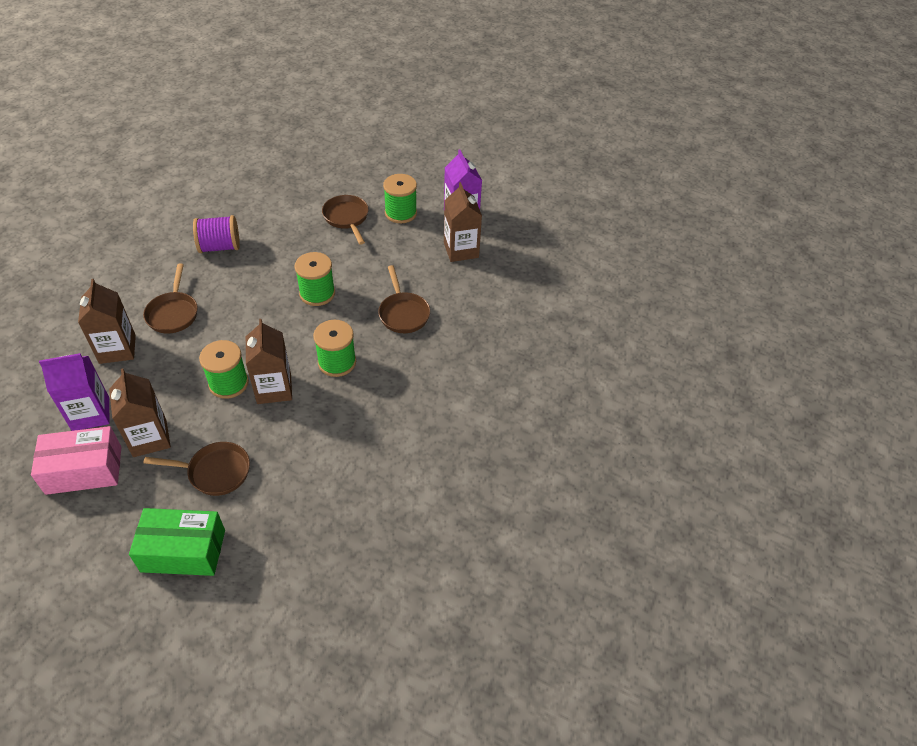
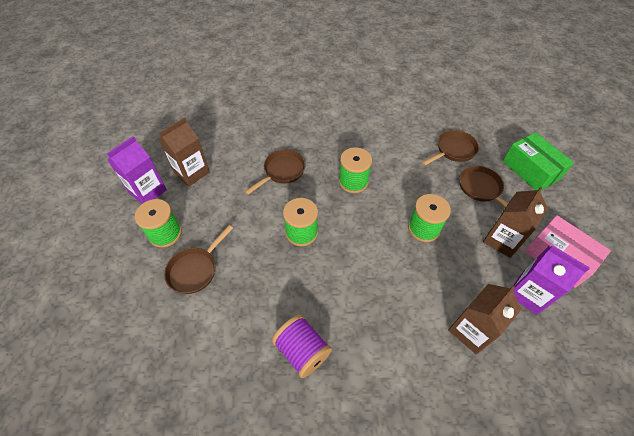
camera: 120 degrees left, 5 degrees up
brown pan [143,264,198,334] -> brown pan moved to [422,130,479,166]
brown carton [246,319,292,404] -> none

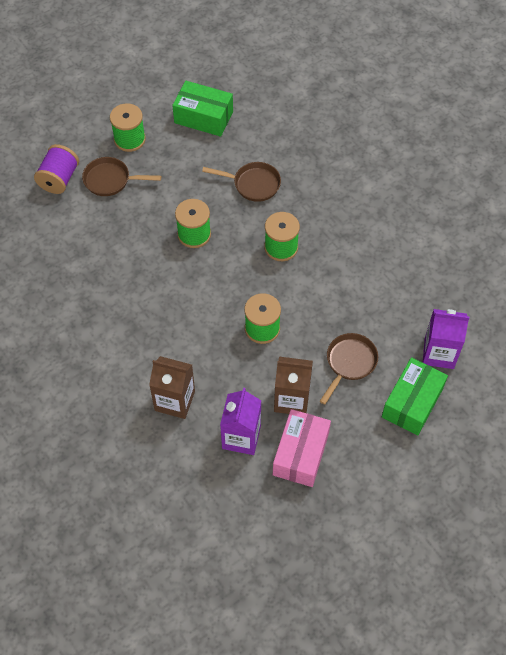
camera: 60 degrees right, 5 degrees up
purple carton [107,136,167,204] -> purple carton moved to [423,309,470,369]
brown carton [158,117,210,186] -> green box [172,81,233,137]
purple spool [272,314,332,378] -> purple spool moved to [34,144,79,194]
brown pan [422,130,479,166] -> none

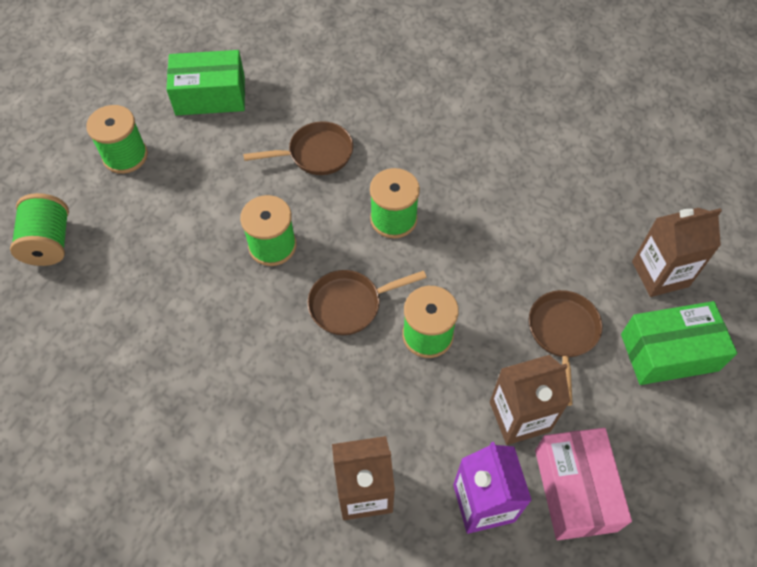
camera: 25 degrees left, 0 degrees up
purple spool [34,144,79,194] -> green spool [10,193,69,266]
brown pan [82,157,161,196] -> brown pan moved to [308,270,427,335]
green box [382,357,448,436] -> green box turned 75 degrees clockwise [621,301,737,385]
purple carton [423,309,470,369] -> brown carton [632,208,722,297]

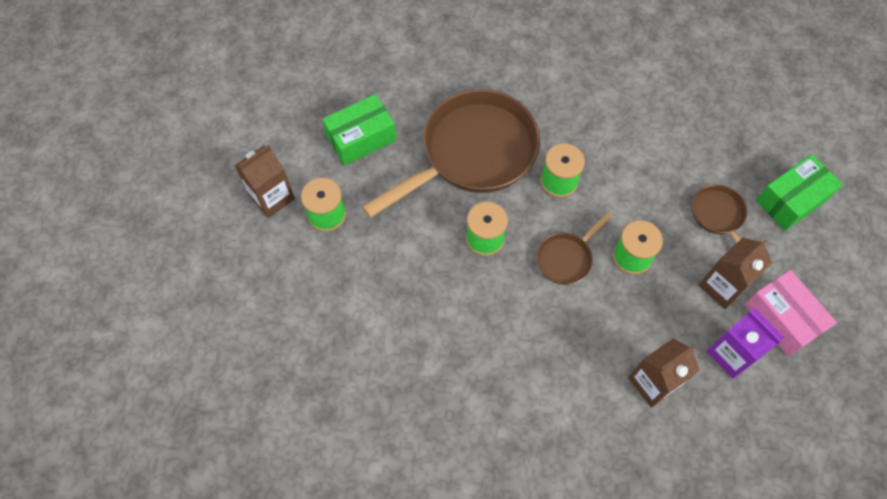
camera: 25 degrees left, 5 degrees up
green spool [10,193,69,266] -> none
brown pan [243,121,353,175] -> brown pan [362,89,540,218], size x2.19
brown carton [632,208,722,297] -> brown carton moved to [235,145,295,218]

